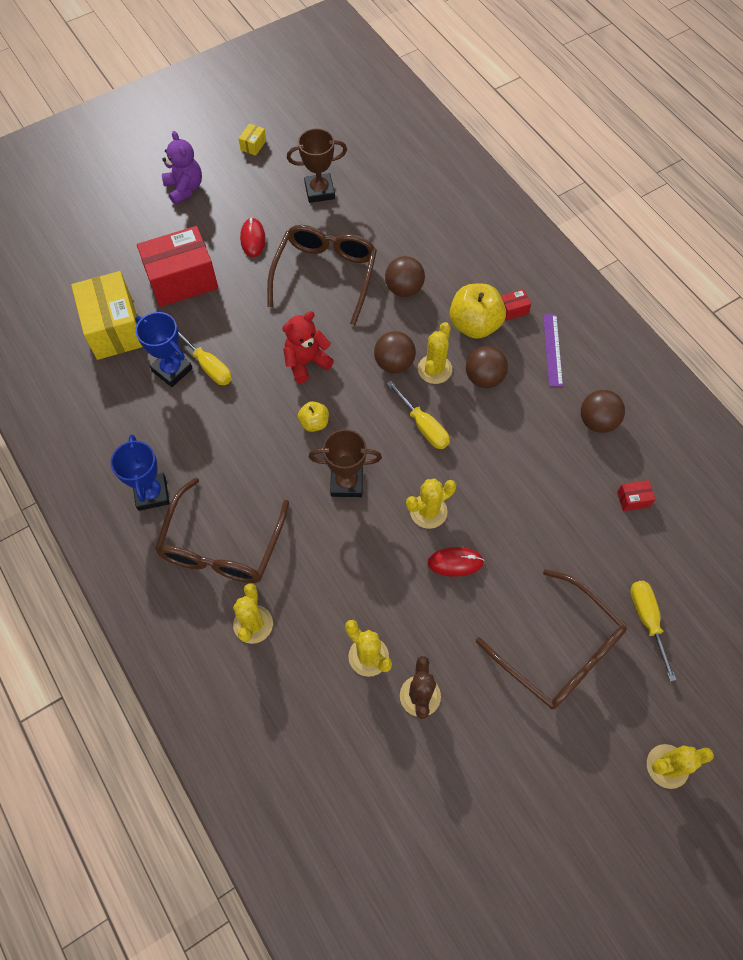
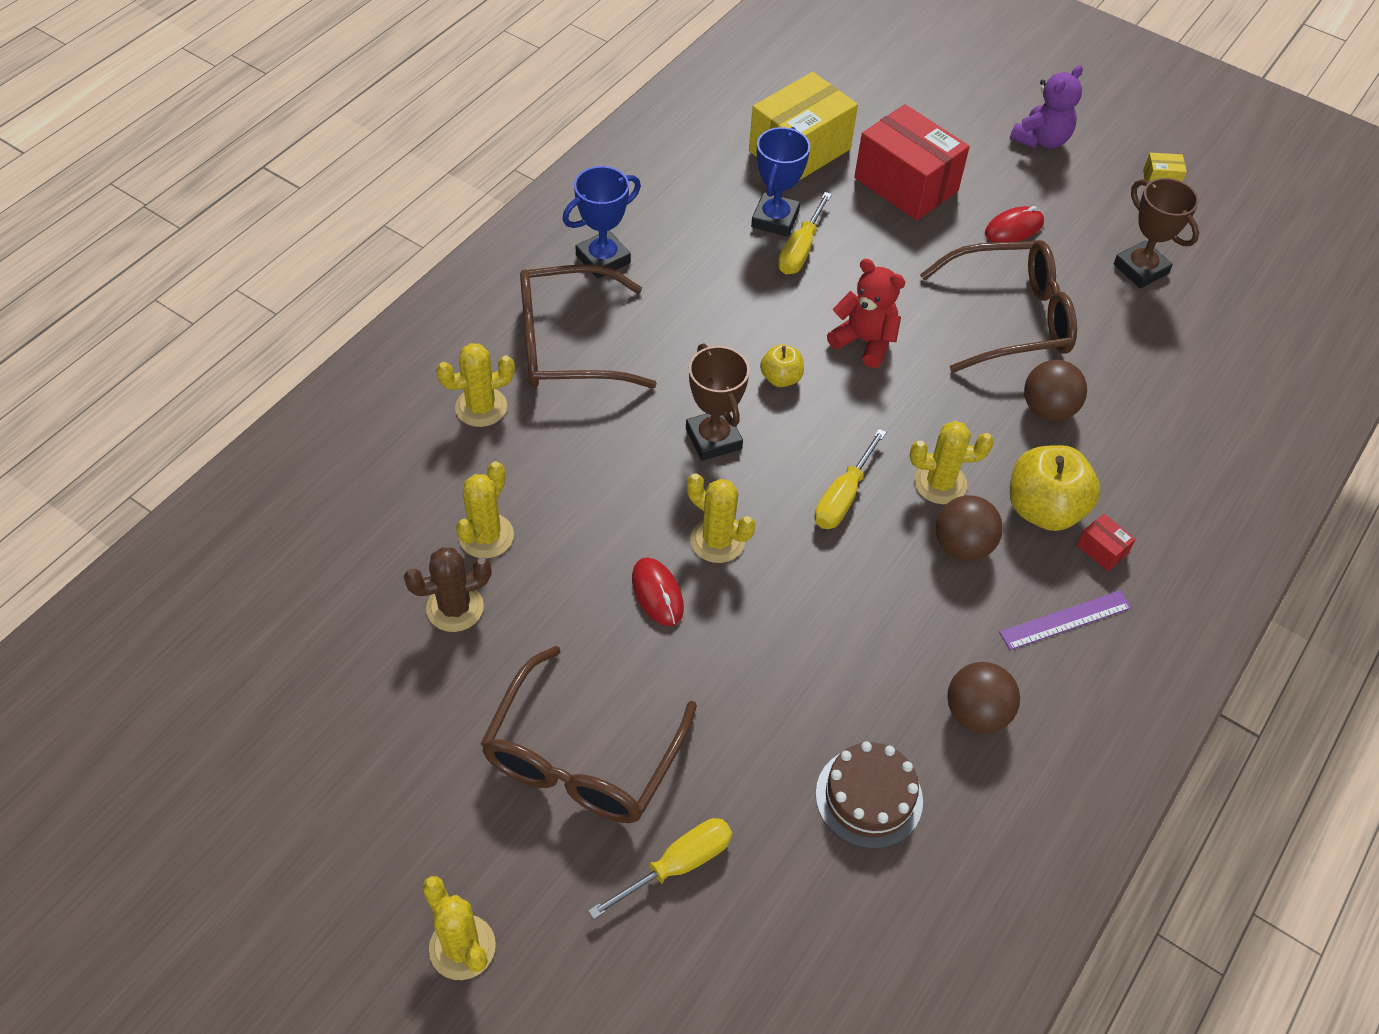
camera: 65 degrees right, 10 degrees down
brown ball [374,331,416,373] -> none
red box [617,480,655,511] -> brown cake [816,742,923,849]

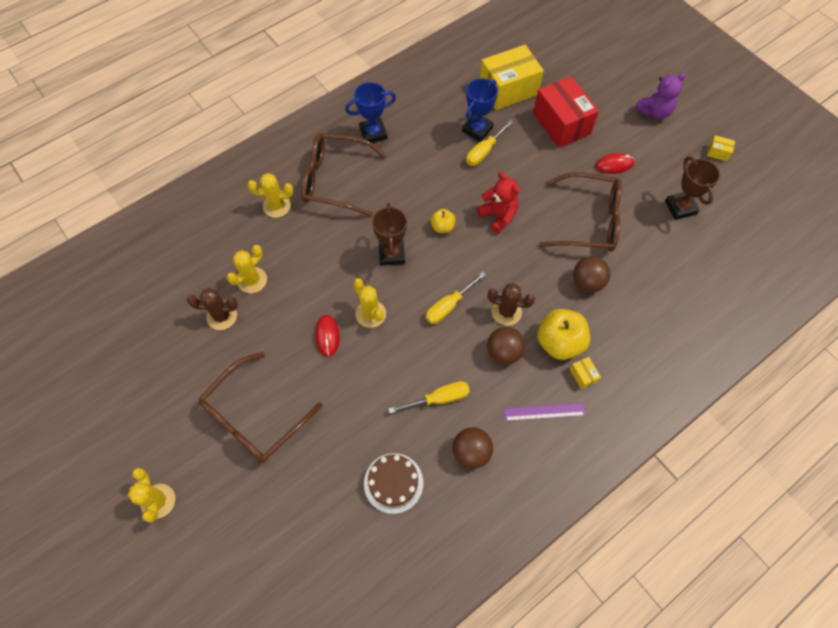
camera: 20 degrees right, 10 degrees up
yellow screwdriver [588,818,732,919] -> yellow screwdriver moved to [389,381,470,414]
yellow cactus [910,421,994,504] -> brown cactus [488,283,535,326]
red box [1077,514,1136,571] -> yellow box [570,357,601,390]

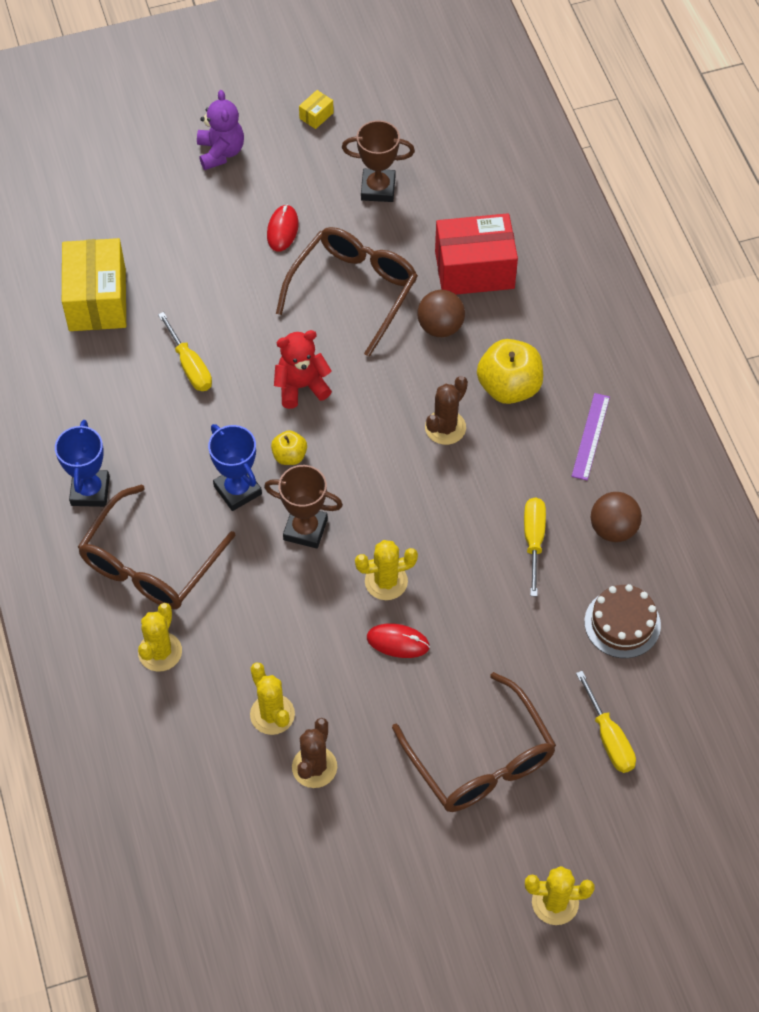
camera: 70 degrees left, 5 degrees down
yellow screwdriver [426,272,486,324] -> yellow screwdriver moved to [576,671,636,773]
blue trophy [462,78,498,142] -> blue trophy moved to [208,424,262,511]
brown ball [487,327,525,365] -> none
red box [533,76,599,148] -> red box moved to [435,213,518,295]
yellow box [570,357,601,390] -> none

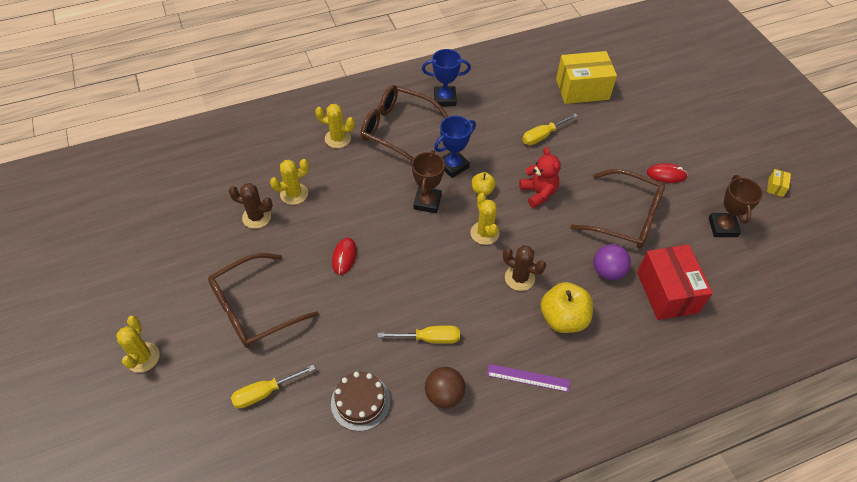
camera: 85 degrees right, 5 degrees down
purple teddy bear [197,90,244,170] -> none
yellow box [299,90,334,129] -> yellow box turned 75 degrees clockwise [767,169,791,197]
yellow cactus [355,540,418,600] -> yellow cactus moved to [470,193,499,245]
brown ball [417,290,465,337] -> purple ball [593,244,631,280]

